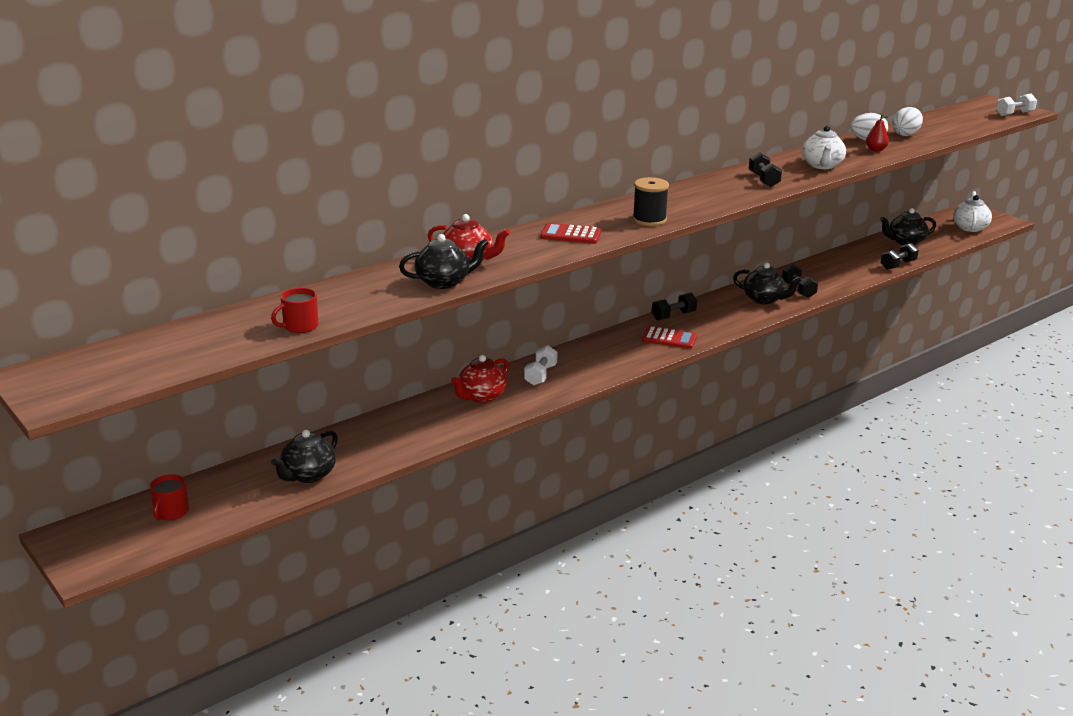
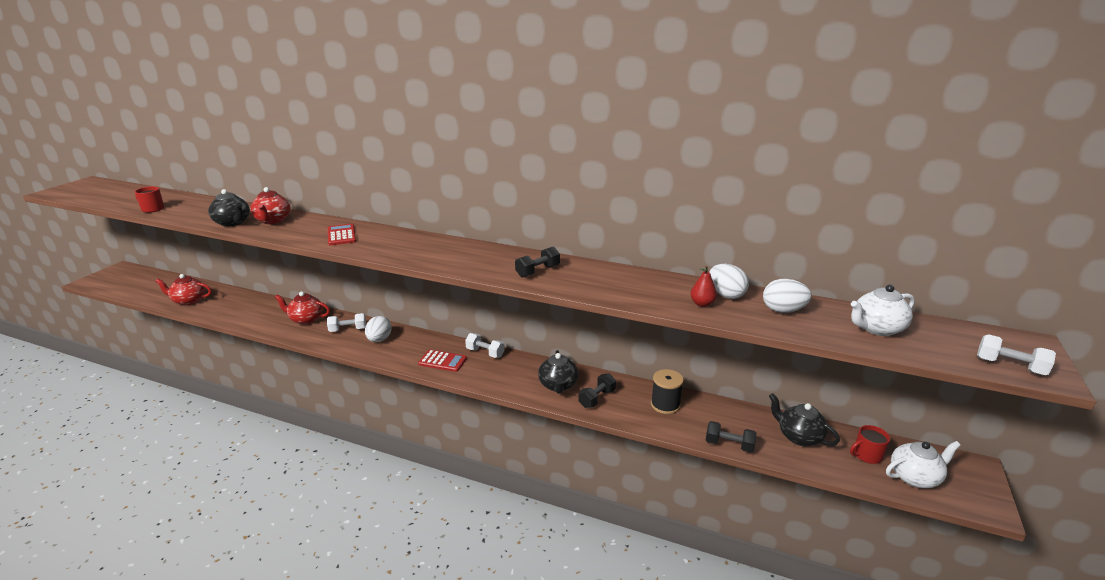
camera: 60 degrees right, 0 degrees up
red mug [150,474,189,520] -> red mug moved to [850,425,890,464]
black teapot [271,430,338,483] -> red teapot [155,274,212,306]
black spool [633,177,669,226] -> black spool moved to [651,369,684,414]
red calculator [642,326,697,349] -> red calculator turned 60 degrees counterclockwise [418,350,467,372]
black dumbbell [652,293,697,321] -> white dumbbell [465,333,505,358]
white teapot [802,125,846,169] -> white teapot moved to [851,284,915,336]
none -> white egg [365,316,392,342]

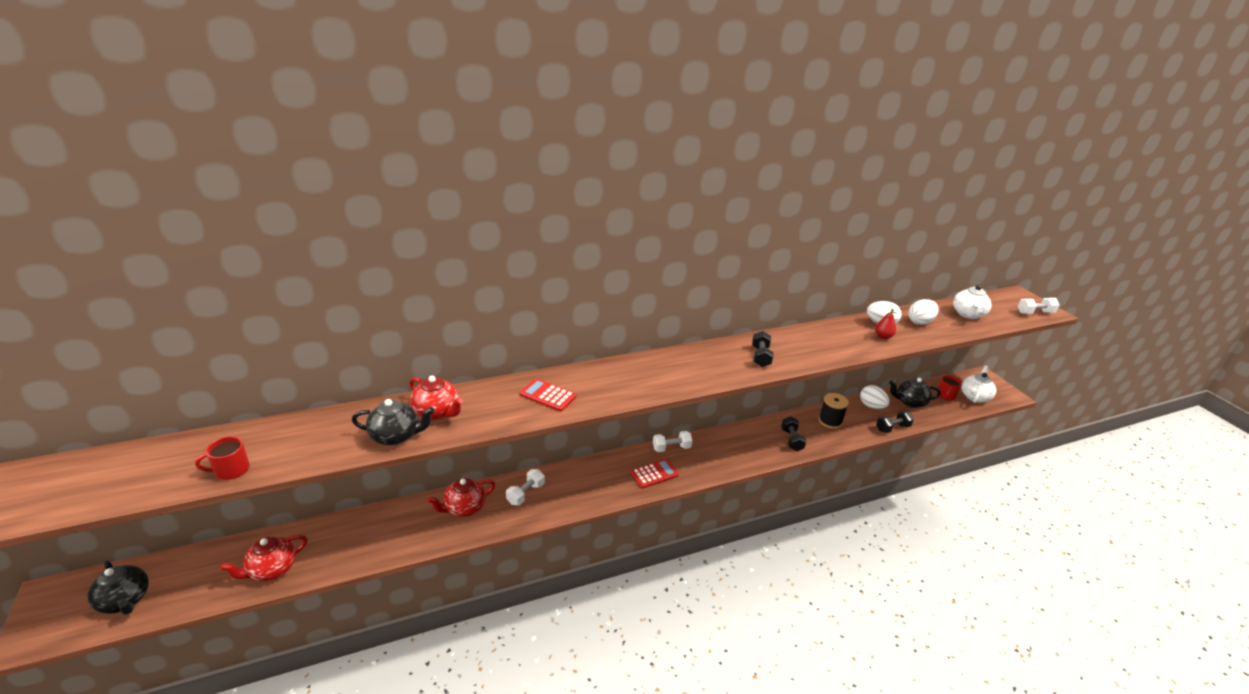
camera: 45 degrees left, 5 degrees up
white egg [365,316,392,342] -> white egg moved to [860,385,890,409]
black teapot [538,350,578,394] -> black teapot moved to [88,560,149,615]

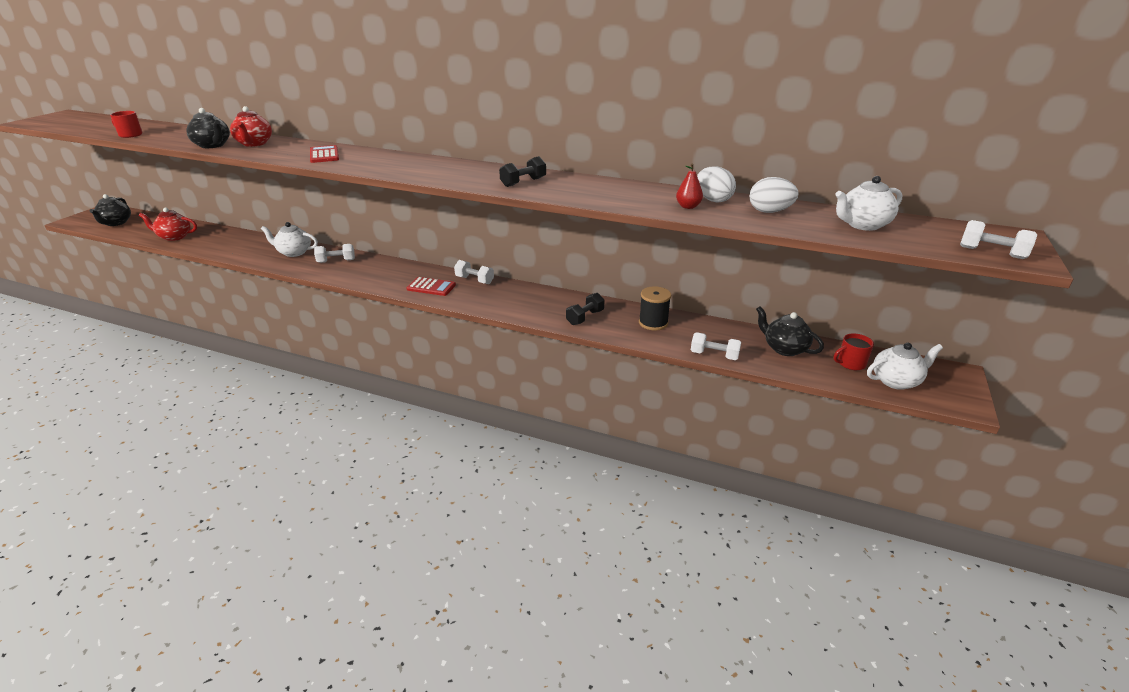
camera: 45 degrees right, 0 degrees up
red teapot [427,478,495,517] -> white teapot [261,222,318,257]
white egg [860,385,890,409] -> none
black dumbbell [876,411,914,433] -> white dumbbell [691,332,741,360]

